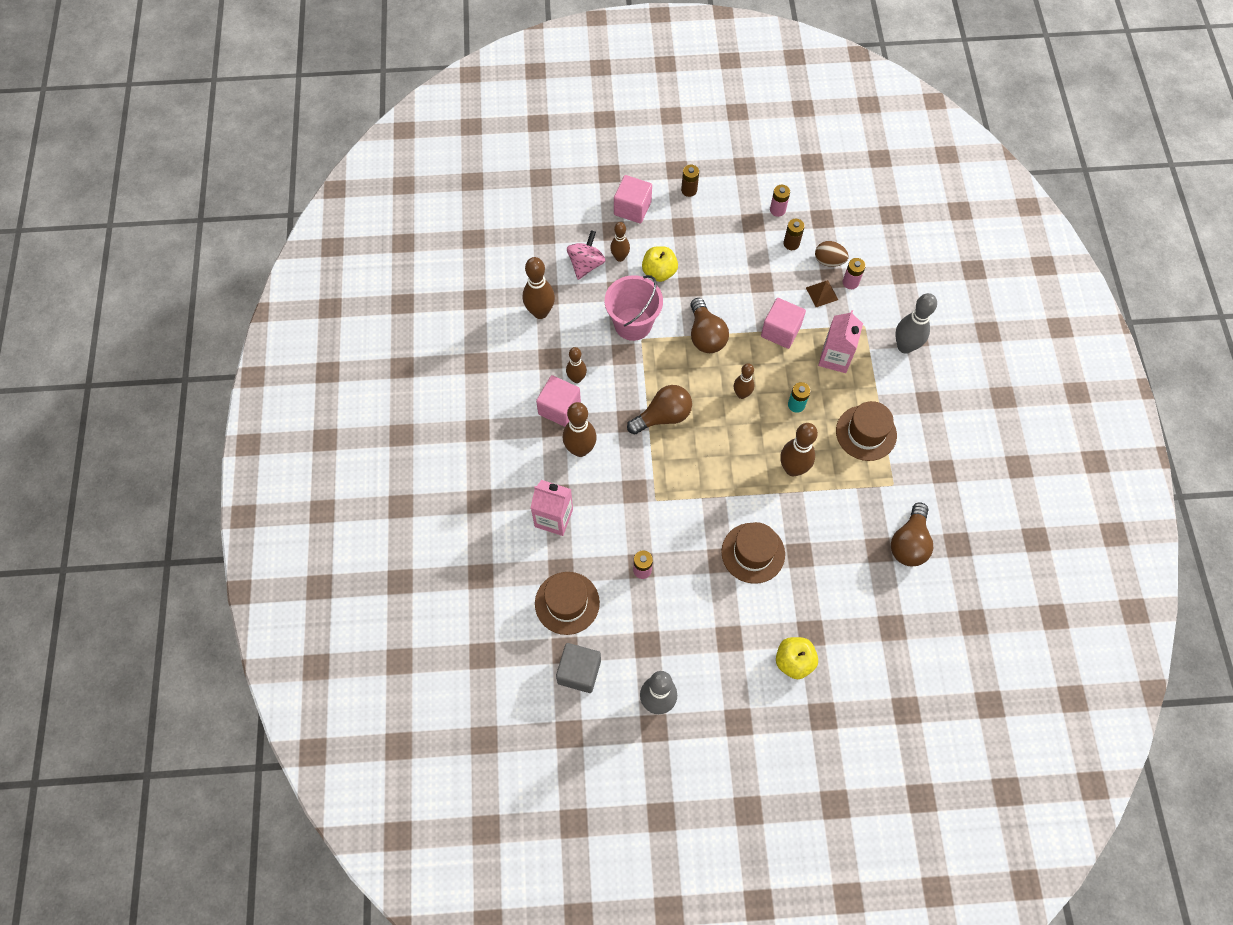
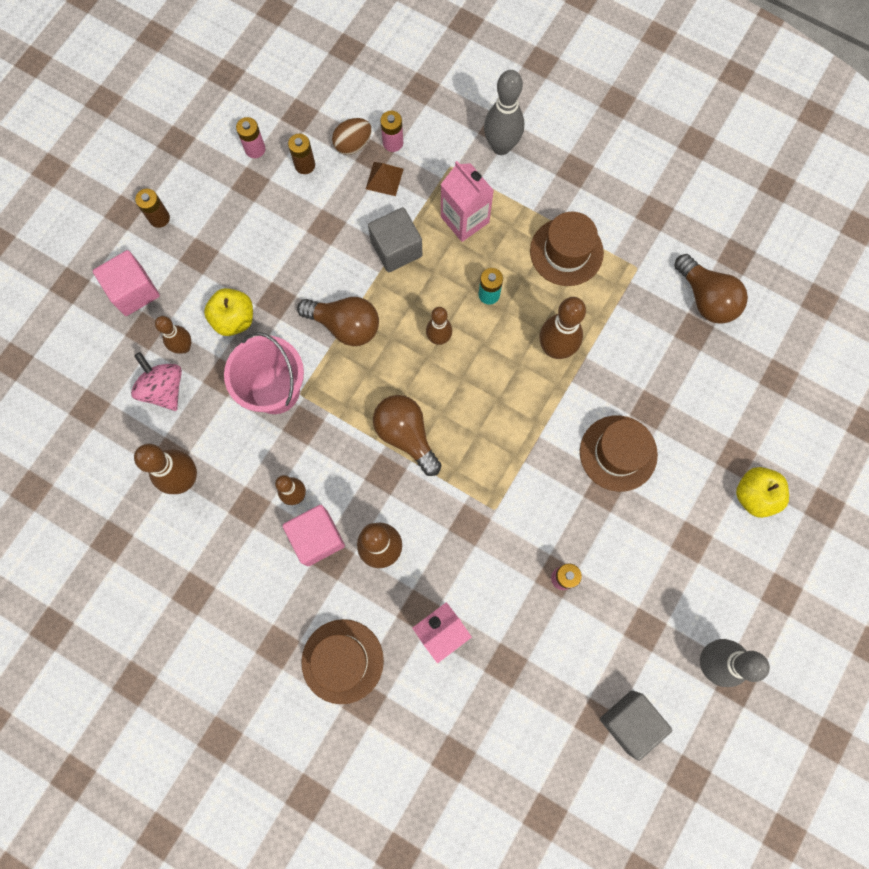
camera: 55 degrees left, 10 degrees up
brown hat [535,572,600,635] -> brown hat moved to [301,619,384,704]
brown light bulb [627,385,692,435] -> brown light bulb turned 45 degrees counterclockwise [373,395,442,476]
pink cube [761,298,806,349] -> grey cube [368,207,422,272]

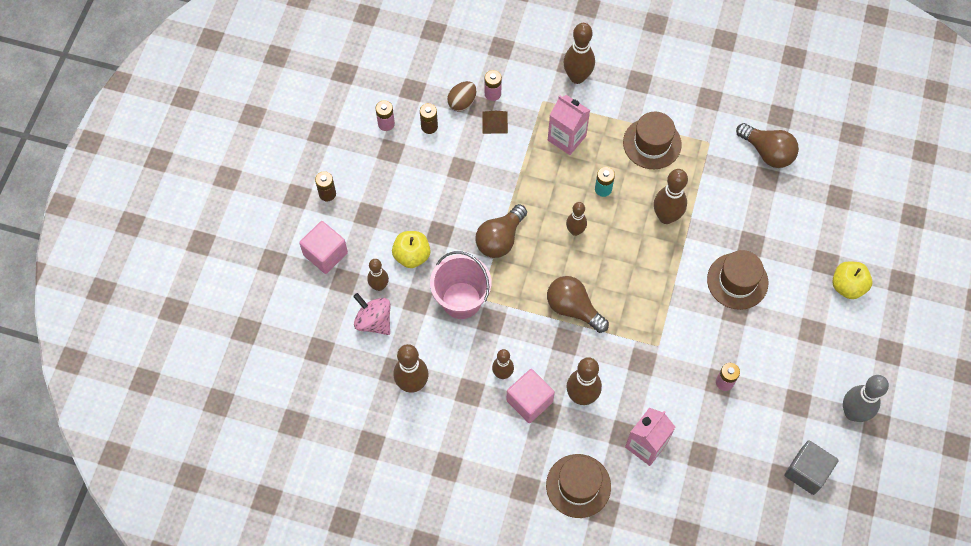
camera: 15 degrees left, 10 degrees down
brown light bulb [297,297,379,346] -> brown light bulb turned 120 degrees clockwise [476,204,527,258]
grey cube [368,207,422,272] -> none
grey bowling pin [484,70,524,155] -> brown bowling pin [563,23,595,84]

